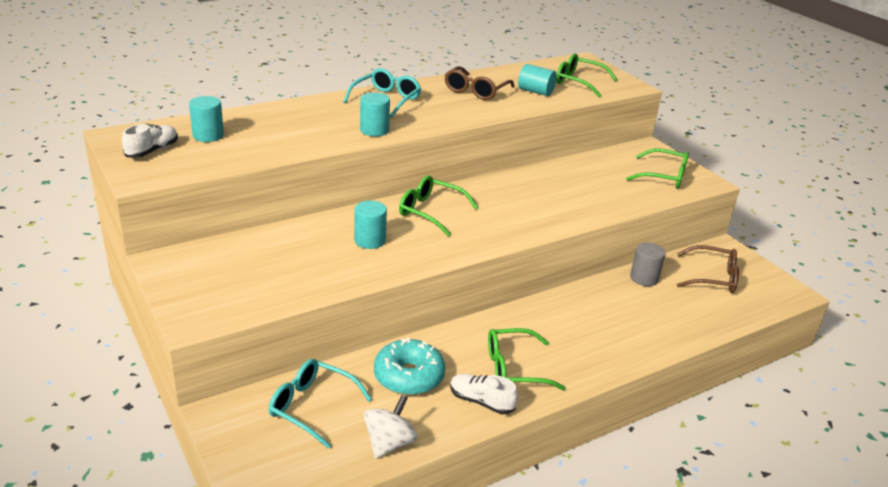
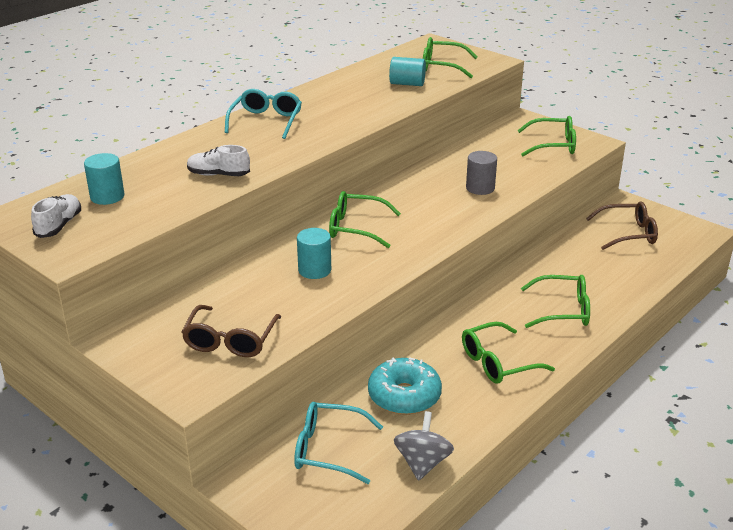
camera: 15 degrees left, 0 degrees up
turquoise cylinder [360,92,390,137] -> none
white spinning top [364,395,418,459] -> grey spinning top [394,411,454,481]
brown glasses [445,66,515,100] -> brown glasses moved to [182,305,281,357]
white shoe [450,374,518,414] -> white shoe moved to [187,145,250,176]
grey cylinder [630,242,666,286] -> grey cylinder moved to [466,151,497,195]
none -> green glasses [521,275,590,328]

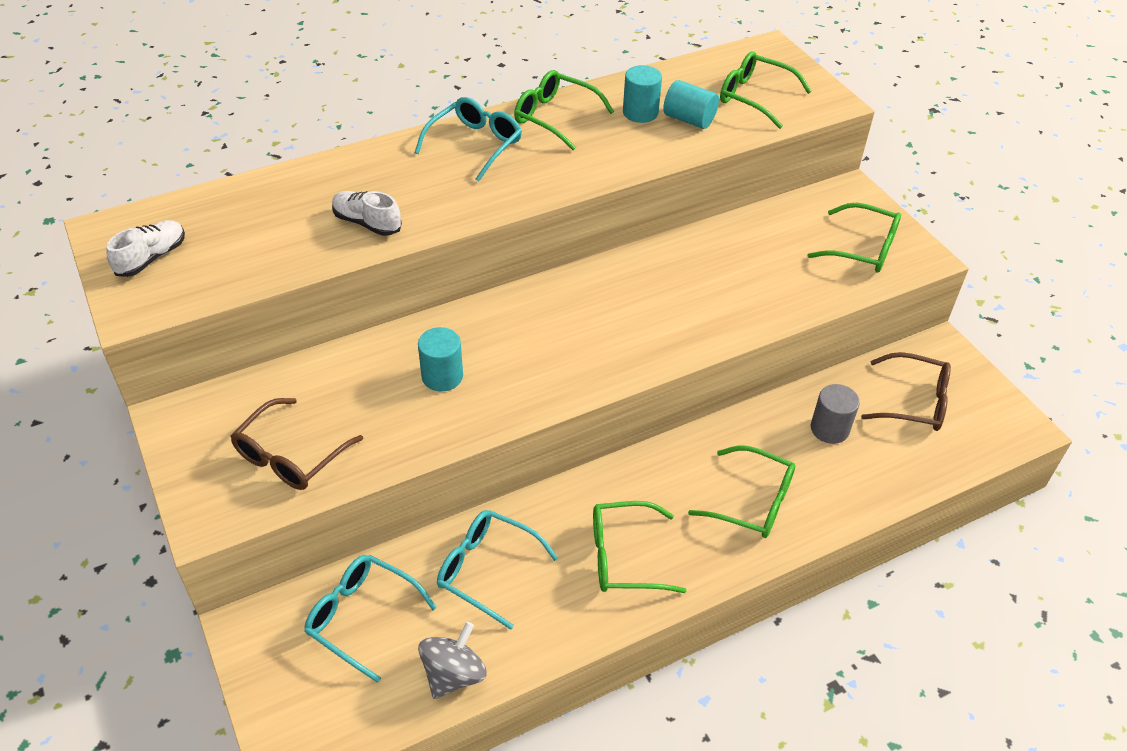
camera: 20 degrees right, 15 degrees up
turquoise cylinder [84,153,124,205] -> turquoise cylinder moved to [623,65,662,123]
green glasses [329,191,401,248] -> green glasses moved to [514,70,614,150]
turquoise donut [368,357,442,415] -> turquoise glasses [437,510,558,630]
grey cylinder [466,151,497,195] -> grey cylinder moved to [811,384,860,444]

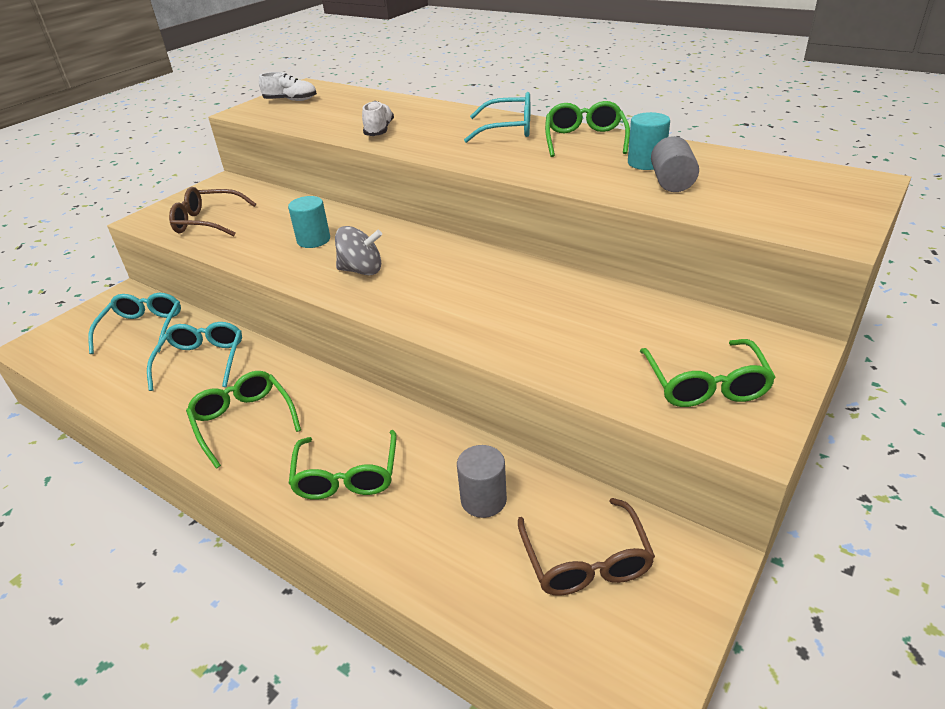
camera: 65 degrees right, 10 degrees down
grey spinning top [418,622,487,699] -> grey spinning top moved to [335,226,382,275]
turquoise cylinder [663,80,719,129] -> grey cylinder [651,136,699,192]
green glasses [720,51,812,129] -> none

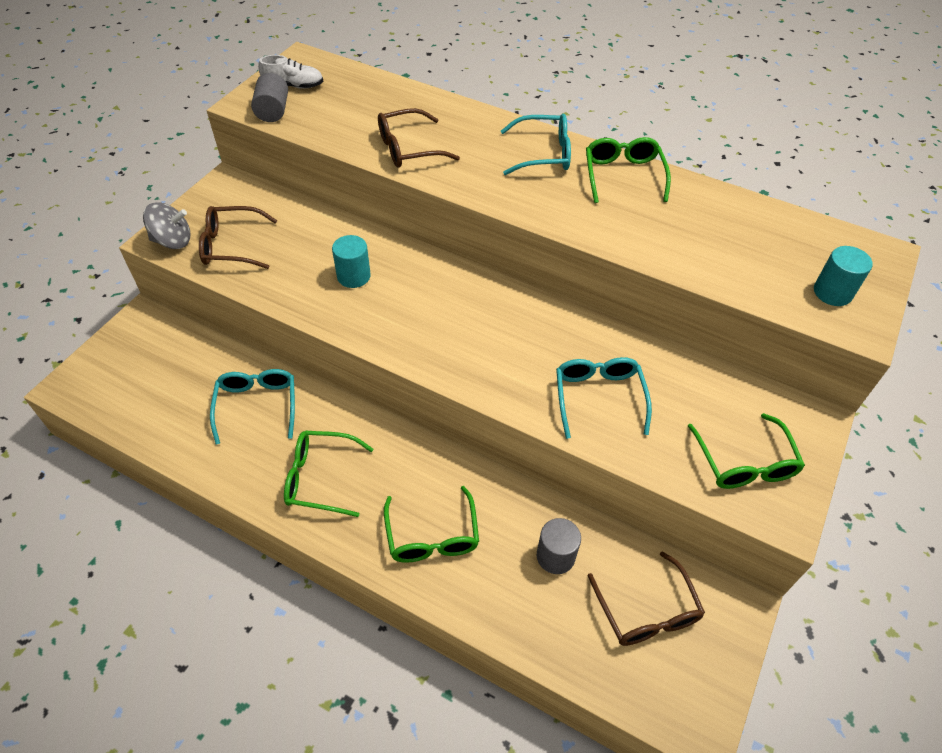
camera: 10 degrees left, 15 degrees up
turquoise glasses [88,293,181,354] -> turquoise glasses moved to [556,357,652,439]
green glasses [186,371,301,469] -> green glasses turned 45 degrees counterclockwise [284,431,373,517]
grey spinning top [335,226,382,275] -> grey spinning top moved to [143,202,191,249]
white shoe [362,101,394,136] -> brown glasses [378,108,460,168]
turquoise cylinder [628,112,670,170] -> turquoise cylinder moved to [814,246,873,306]
grey cylinder [651,136,699,192] -> grey cylinder moved to [251,73,288,122]

